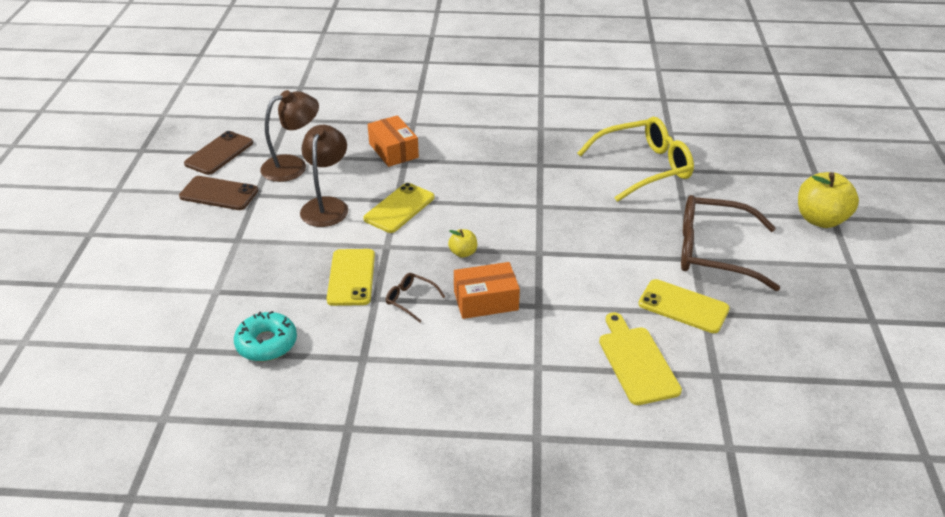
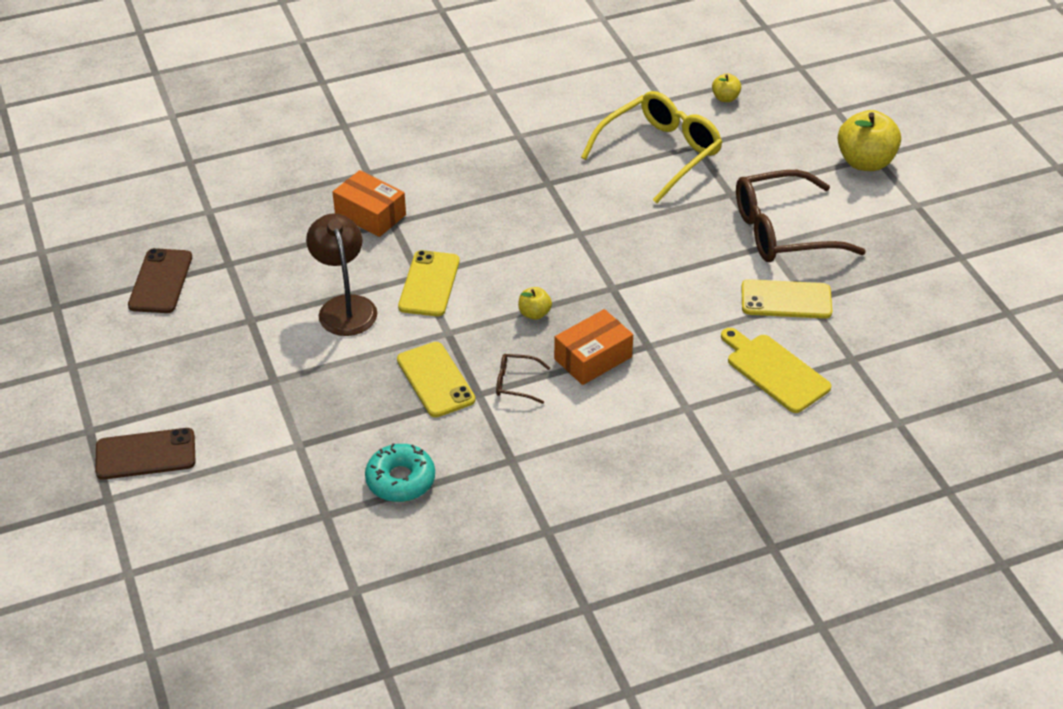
camera: 25 degrees left, 5 degrees up
brown phone [179,176,258,210] -> brown phone moved to [95,428,196,480]
brown lamp [260,90,319,182] -> none
none -> yellow apple [712,73,741,102]

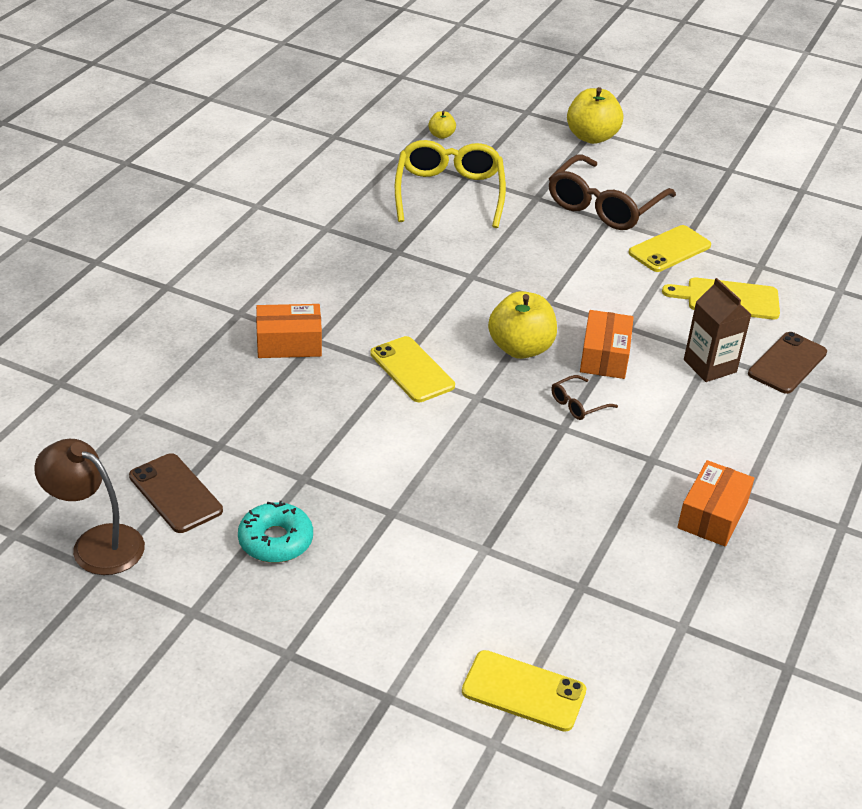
camera: 45 degrees left, 5 degrees down
brown phone [95,428,196,480] -> brown phone moved to [748,332,827,394]
brown lamp [306,213,377,336] -> brown lamp moved to [34,439,145,575]
turquoise donut [365,443,435,502] -> turquoise donut moved to [238,501,313,563]
yellow phone [397,342,475,417] -> yellow phone moved to [462,650,586,732]
yellow apple [518,287,552,320] -> yellow apple [488,291,557,359], size x2.03
none -> orange box [677,460,754,546]
none -> brown carton [684,278,752,382]

